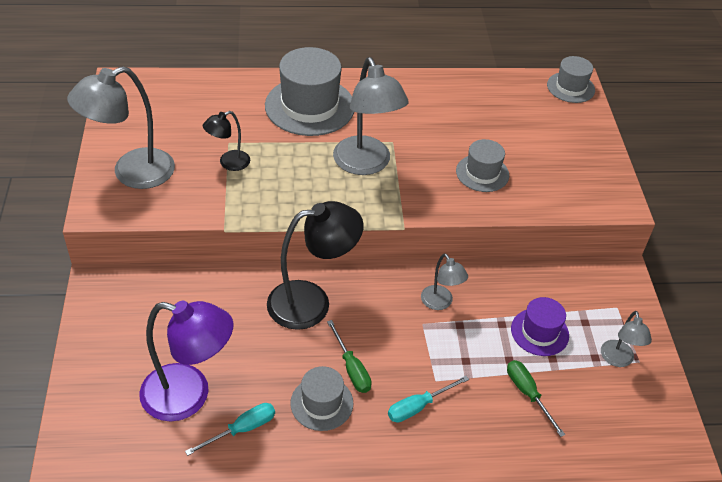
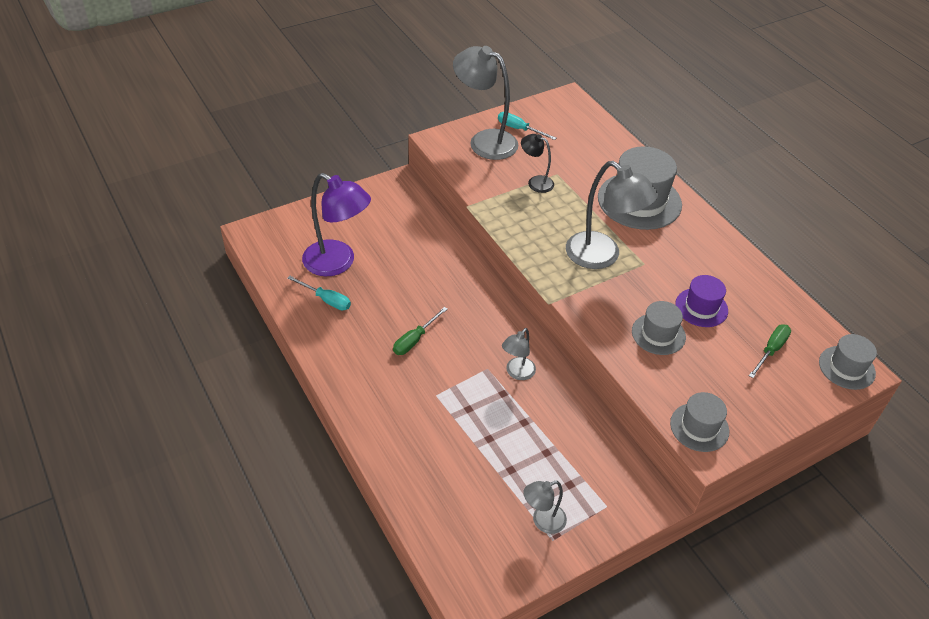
camera: 65 degrees right, 0 degrees up
purple lamp [140,301,233,421] -> purple lamp turned 45 degrees counterclockwise [302,173,371,277]
black lamp [267,201,364,330] -> none
grey hat [290,366,354,431] -> grey hat moved to [670,392,729,452]
grey lamp [333,57,409,175] -> grey lamp turned 90 degrees counterclockwise [566,161,658,269]
turquoise screwdriver [388,376,469,422] -> turquoise screwdriver moved to [498,112,556,140]
green screwdriver [507,360,565,437] -> green screwdriver moved to [749,324,791,378]
purple hat [511,297,569,356] -> purple hat moved to [675,275,728,327]

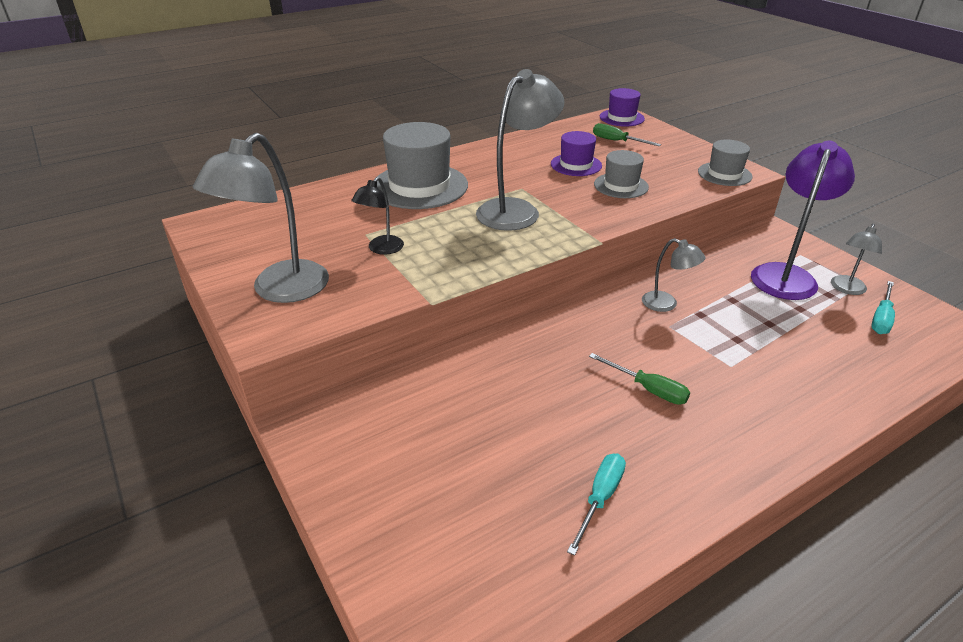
camera: 90 degrees left, 10 degrees down
purple lamp [302,173,371,277] -> purple lamp moved to [751,141,855,300]
turquoise screwdriver [498,112,556,140] -> turquoise screwdriver moved to [871,281,895,334]
grey lamp [523,481,567,534] -> grey lamp turned 60 degrees clockwise [831,224,882,295]
grey hat [819,334,877,390] -> purple hat [600,88,645,127]

